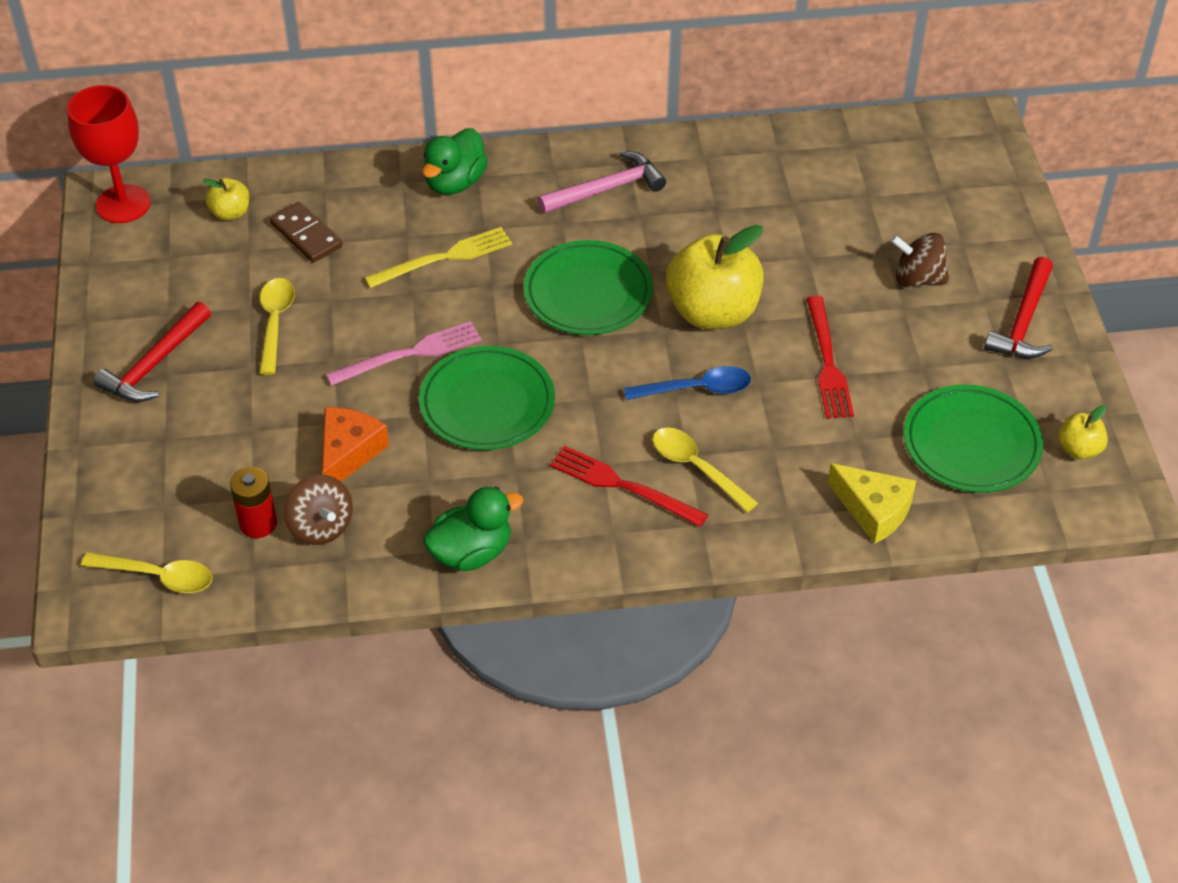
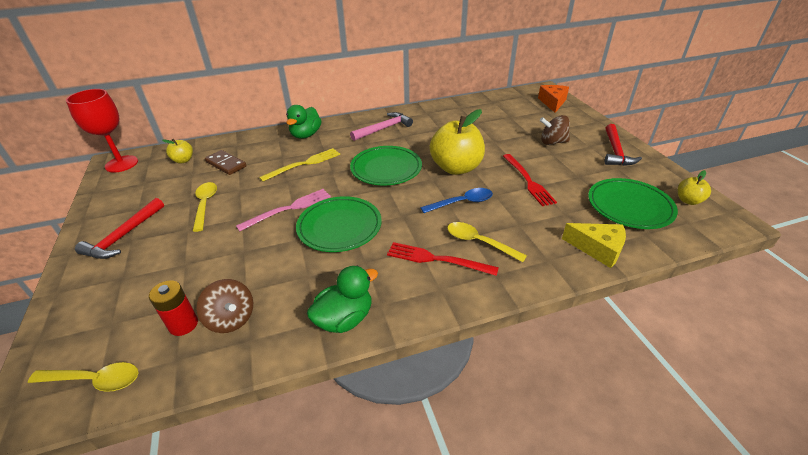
camera: 10 degrees left, 10 degrees down
orange cheese [322,407,389,482] -> orange cheese moved to [538,85,569,113]

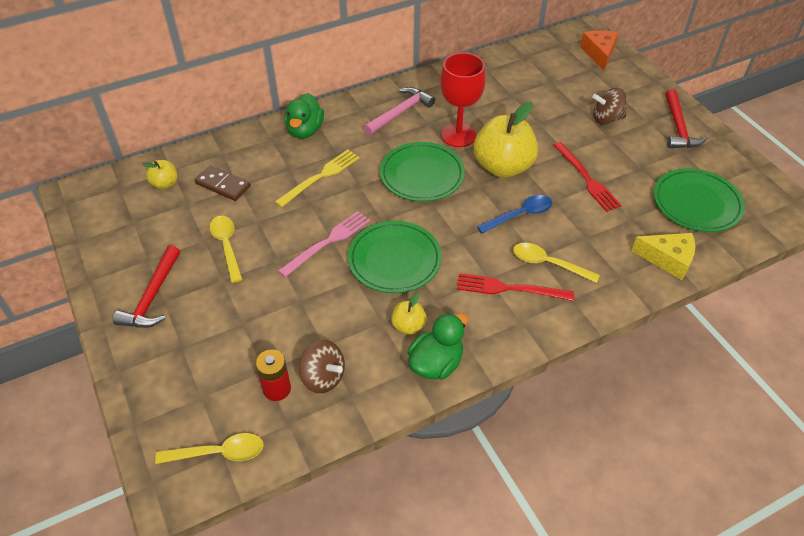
camera: 10 degrees left, 10 degrees up
red goblet [66,89,138,172] -> red goblet moved to [440,53,486,147]
yellow apple [678,170,711,205] -> yellow apple moved to [391,293,427,335]

